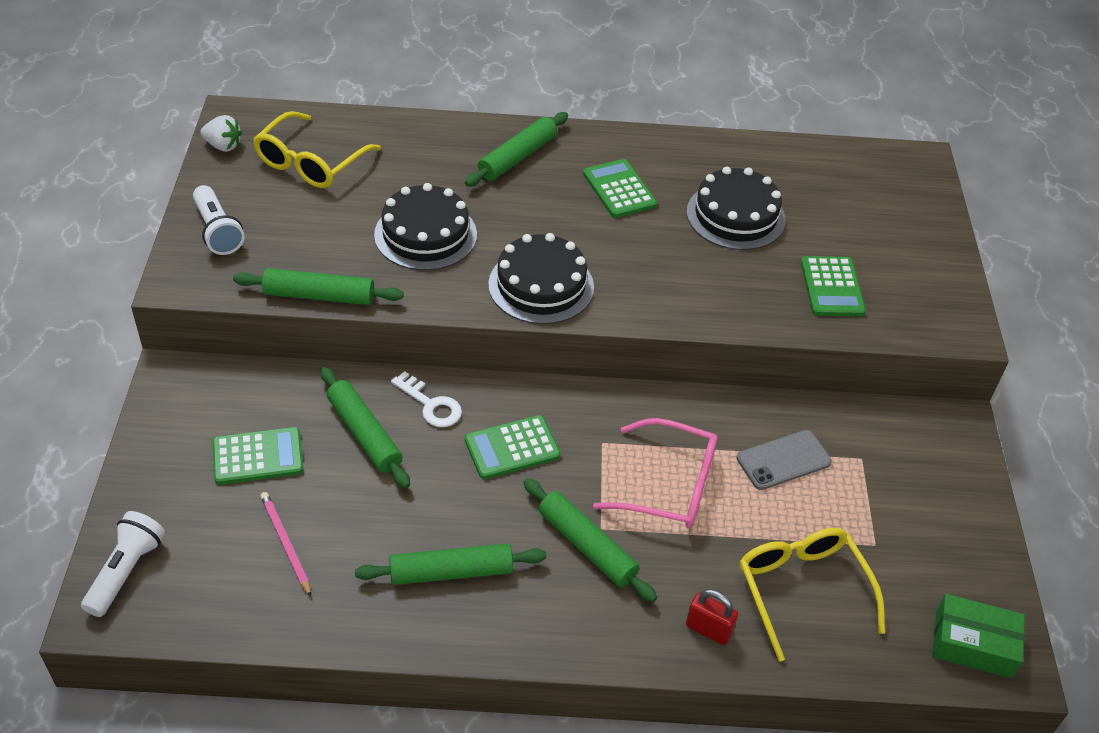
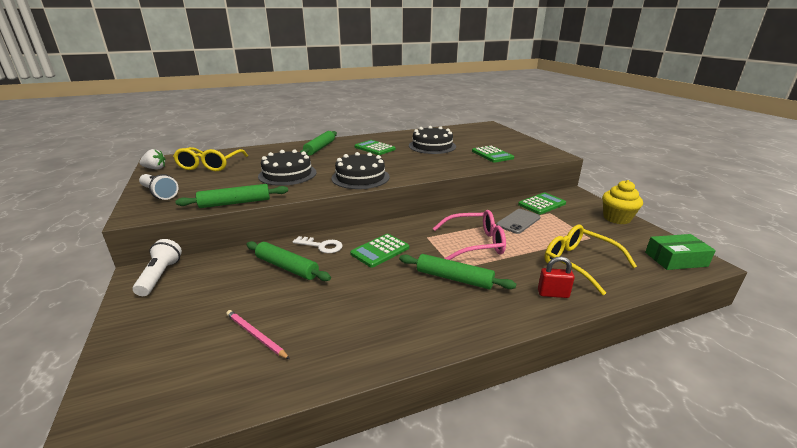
camera: 20 degrees left, 20 degrees down
white flashlight [81,511,165,617] -> white flashlight moved to [133,239,182,296]
green calculator [213,427,303,485] -> green calculator moved to [518,193,566,214]
green rolling pin [355,544,546,585] -> none
none -> yellow cupcake [602,180,643,224]

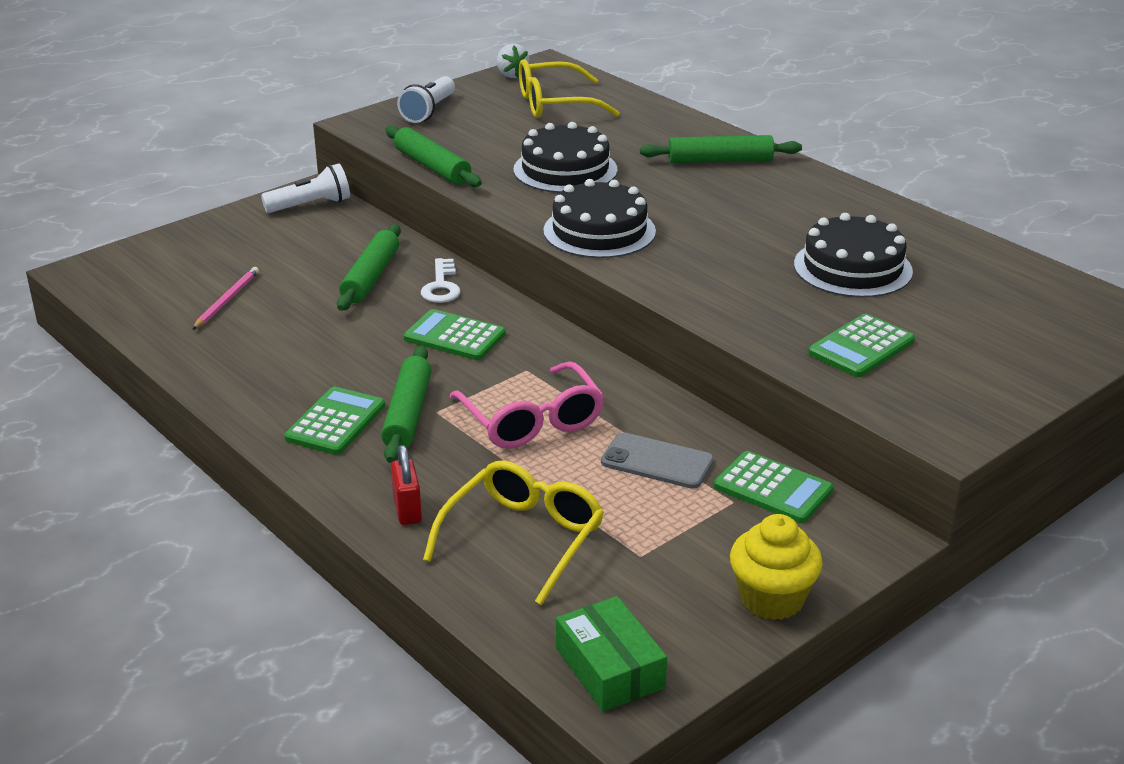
camera: 70 degrees right, 5 degrees up
green calculator [355,140,396,155] -> green calculator moved to [284,387,385,455]

